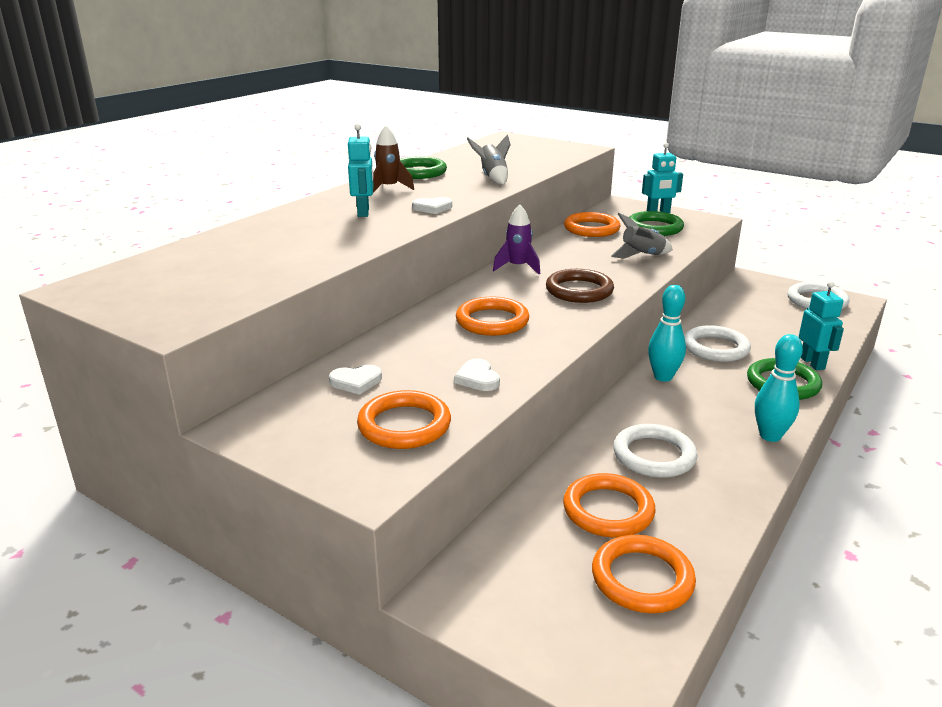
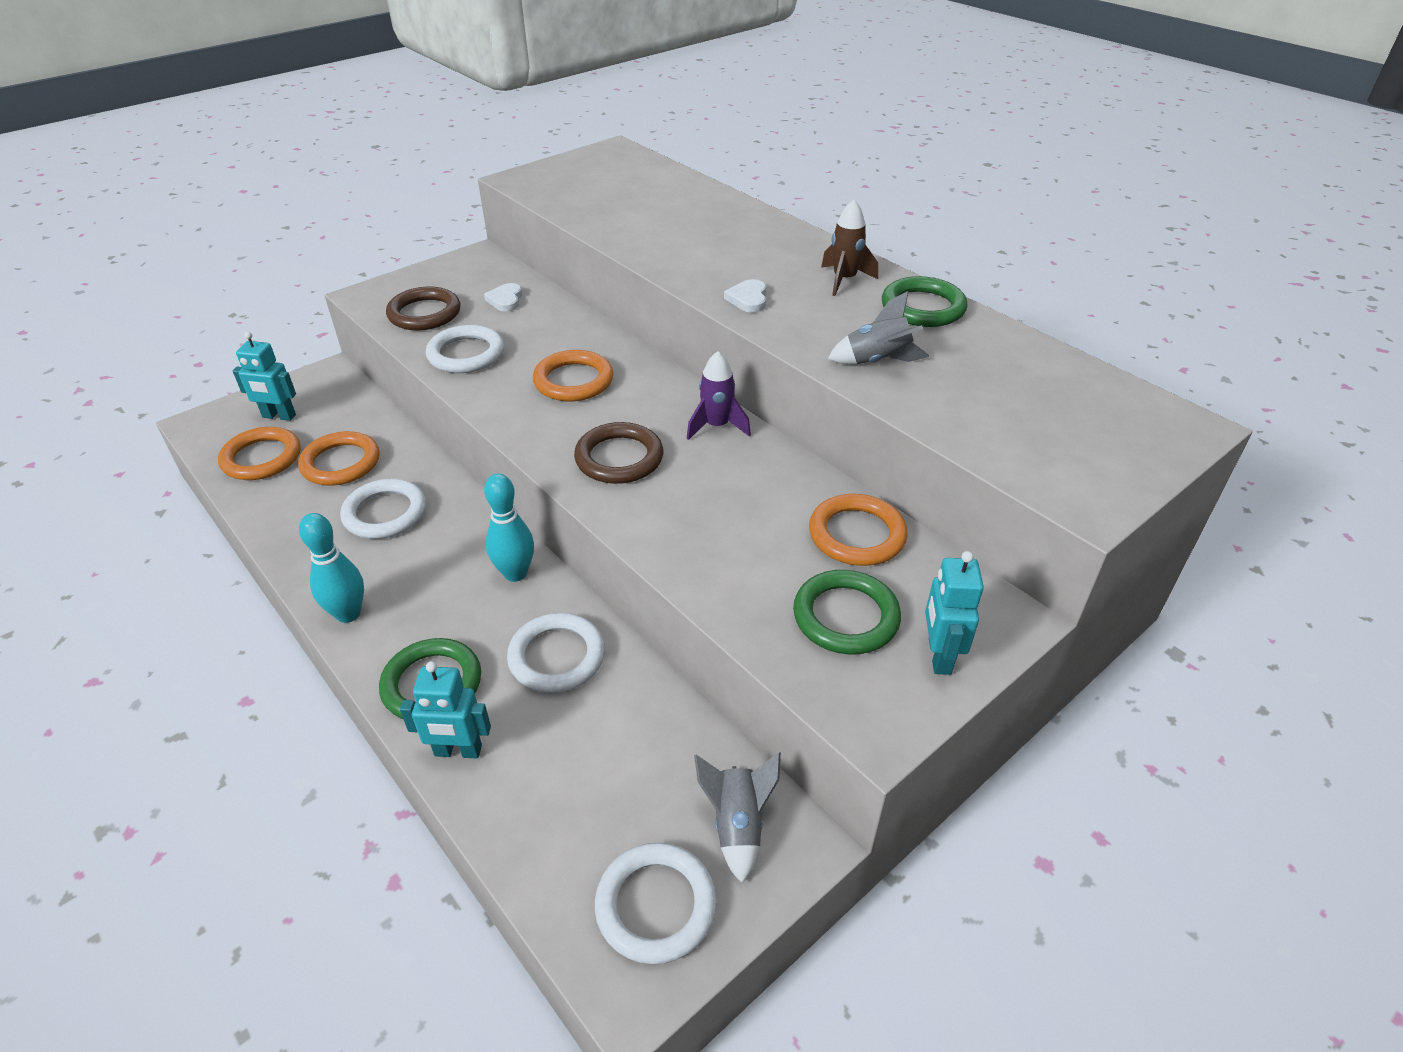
camera: 105 degrees right, 15 degrees up
turquoise robot [348,124,374,217] -> turquoise robot moved to [233,332,296,421]
orange ring [357,390,451,449] -> brown ring [386,287,460,330]
white heart [454,359,500,391] -> white ring [426,325,504,373]
grey rocket [611,213,673,259] -> grey rocket moved to [694,752,781,883]

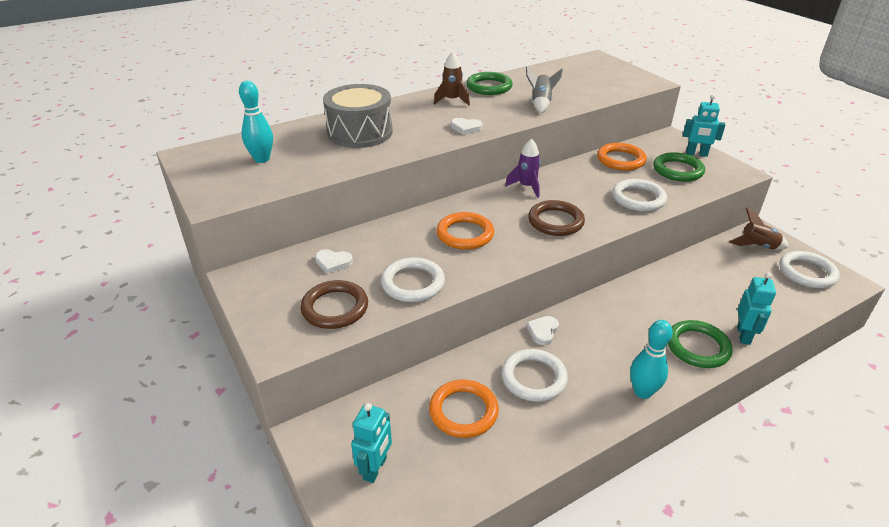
camera: 80 degrees left, 5 degrees down
orange ring [218,427,301,480] -> none
turquoise bowling pin [484,474,534,582] -> turquoise bowling pin moved to [239,81,273,163]
white ring [507,613,605,693] -> white ring moved to [612,179,667,212]
grey rocket [694,752,781,883] -> brown rocket [729,208,788,250]
none -> grey drum [323,84,393,148]
none -> white heart [526,316,559,345]

